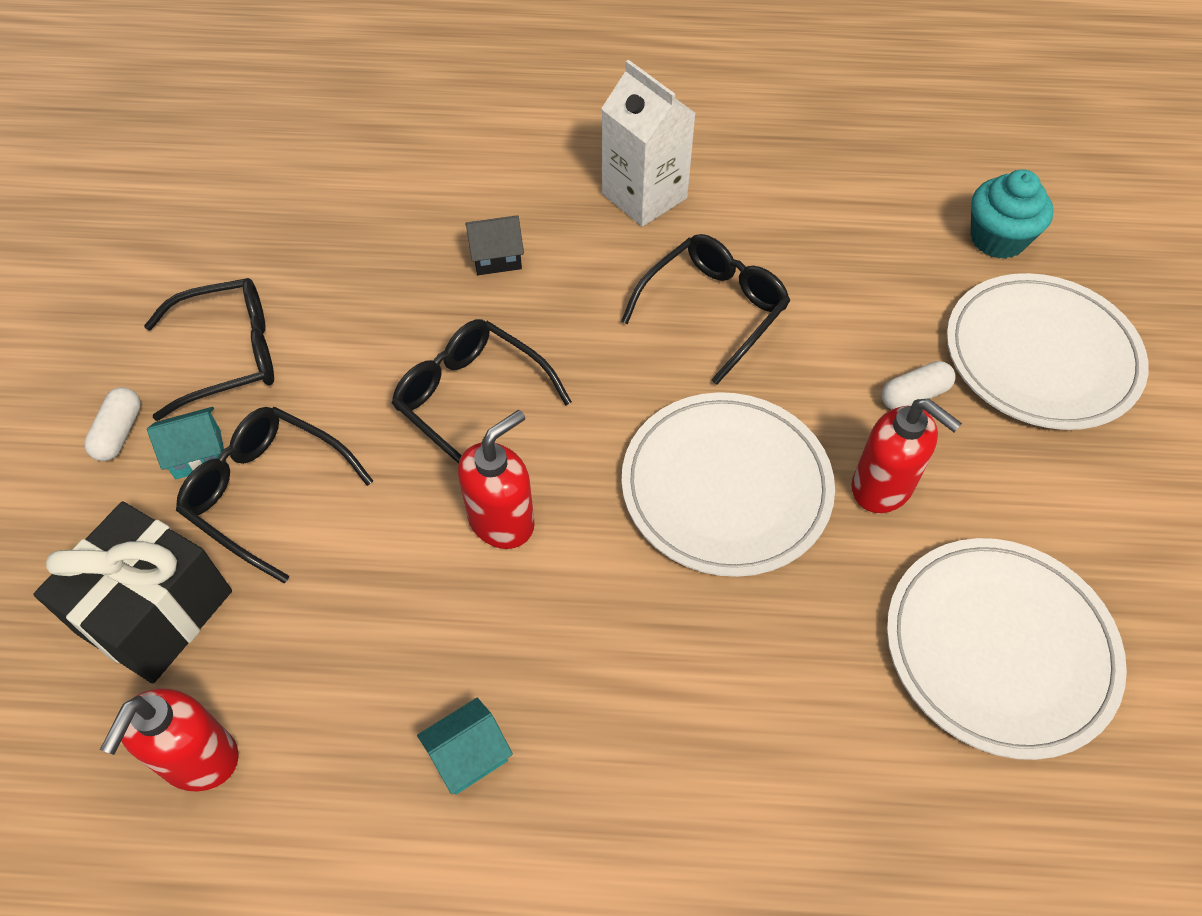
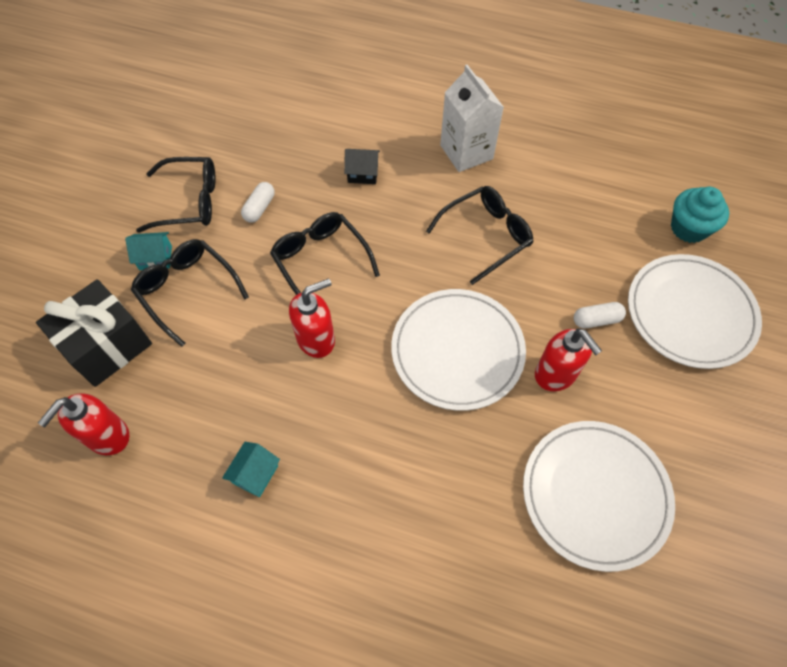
camera: 15 degrees right, 5 degrees up
white capsule [84,387,141,461] -> white capsule moved to [241,182,275,223]
turquoise house [417,698,513,795] -> turquoise house turned 45 degrees counterclockwise [222,442,280,497]

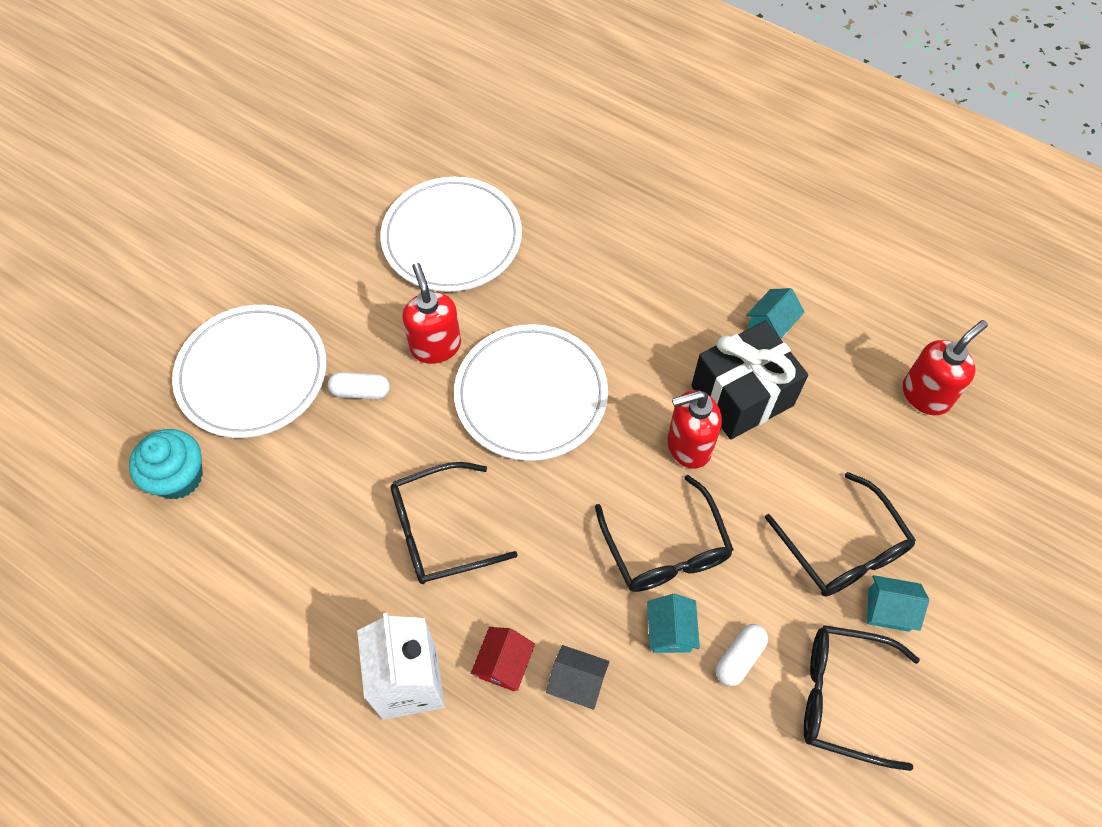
camera: 165 degrees left, 0 degrees up
black gift [36,279,152,387] -> black gift moved to [691,321,808,440]
none -> red house [471,627,535,691]
none -> turquoise house [647,594,700,653]

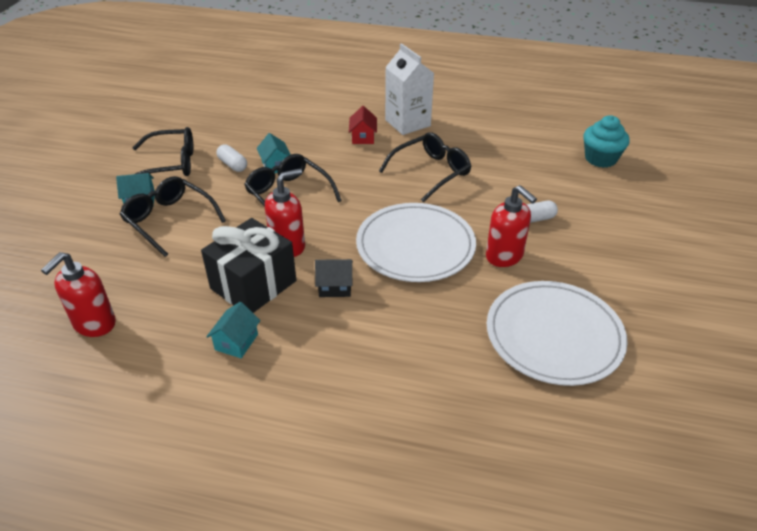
camera: 160 degrees right, 20 degrees down
white plate [172,305,327,438] -> none
black house [546,645,609,710] -> black house moved to [315,259,353,297]
white capsule [716,624,768,686] -> white capsule turned 60 degrees counterclockwise [216,144,247,172]

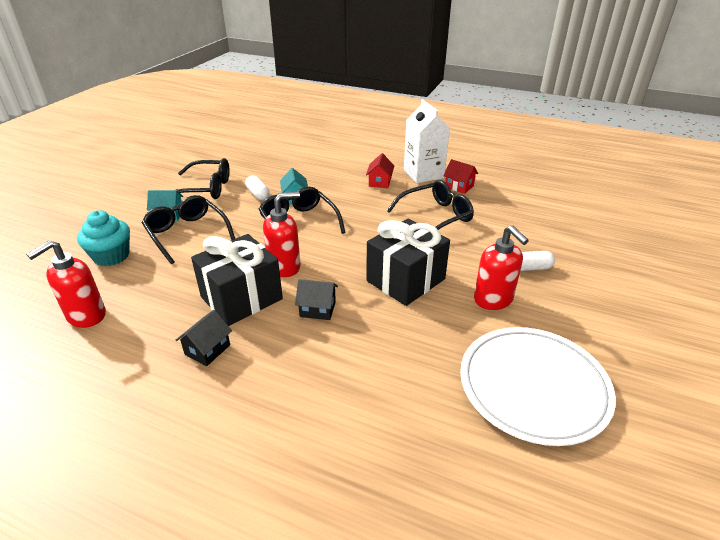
camera: 10 degrees right, 5 degrees down
turquoise house [206,302,261,358] -> black house [176,310,232,366]
white plate [356,203,476,282] -> black gift [366,218,450,306]
turquoise cupcake [583,115,630,168] -> turquoise cupcake moved to [77,210,130,266]
none -> red house [443,159,478,194]

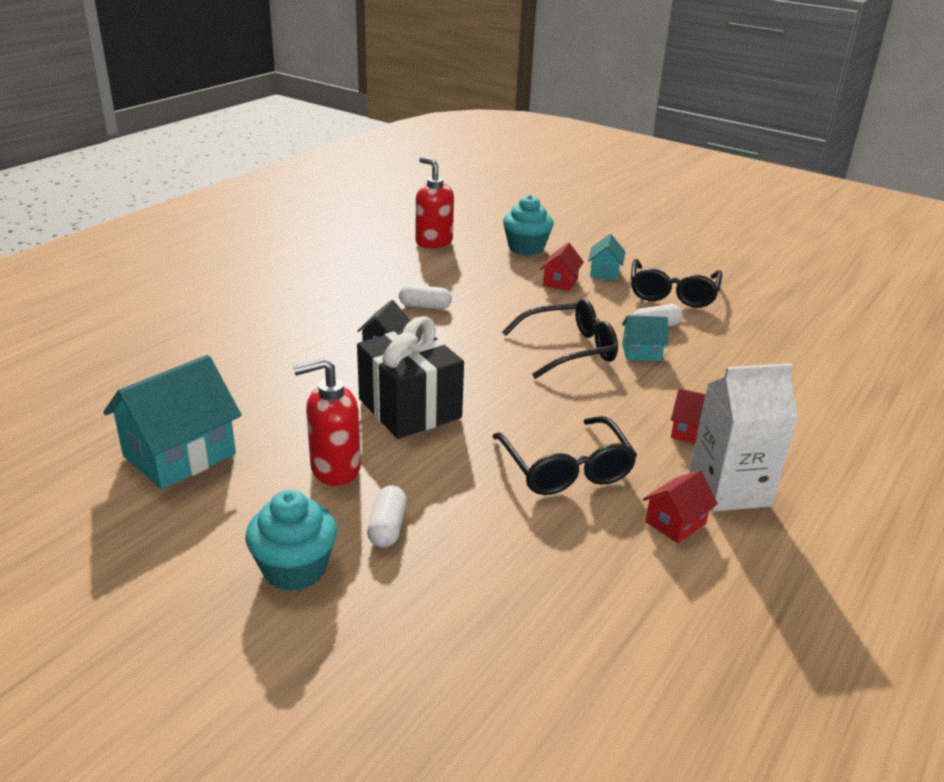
camera: 100 degrees right, 5 degrees down
black glasses [142,195,235,264] -> red house [540,243,584,291]
black house [176,310,232,366] -> none
black gift [191,234,283,326] -> white capsule [399,285,452,309]
red soap dispenser [263,192,301,277] -> none
white plate [460,327,616,446] -> turquoise house [103,355,242,489]
none -> turquoise cupcake [245,490,337,591]

